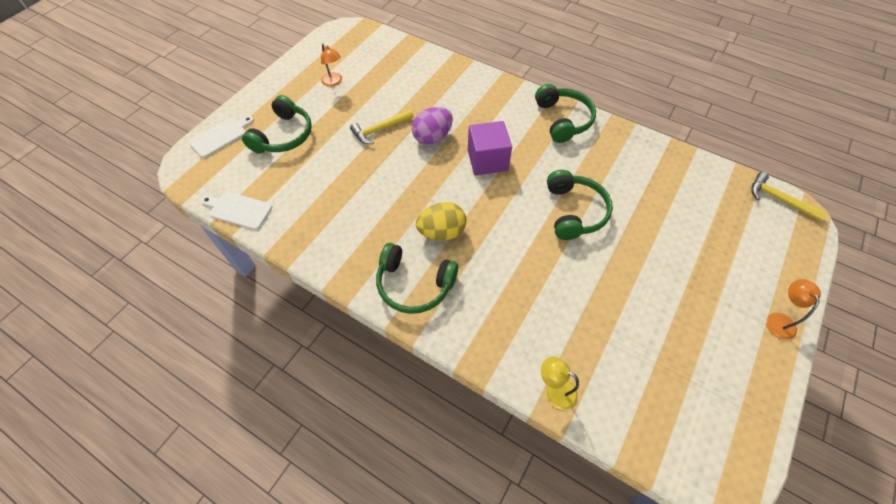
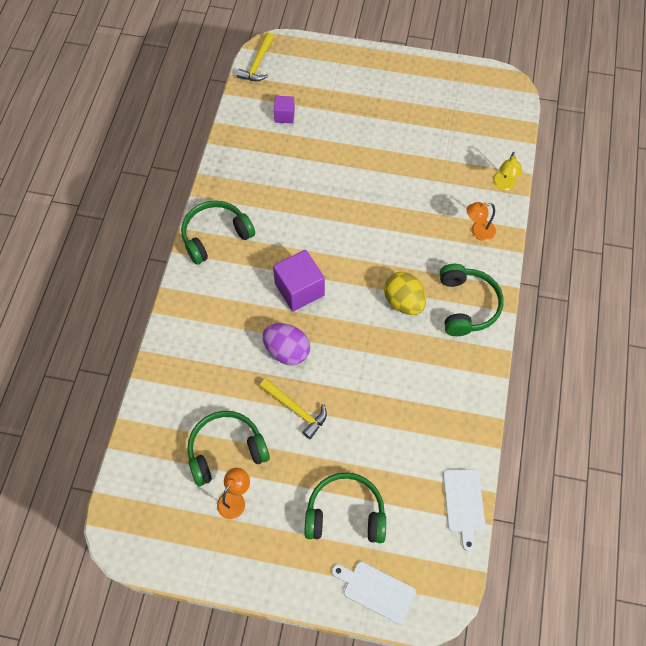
camera: 110 degrees left, 5 degrees up
green headphones [547,170,613,240] -> green headphones moved to [187,411,270,486]
orange lamp [766,279,821,340] -> orange lamp moved to [466,202,496,241]
none -> purple cube [274,96,295,123]

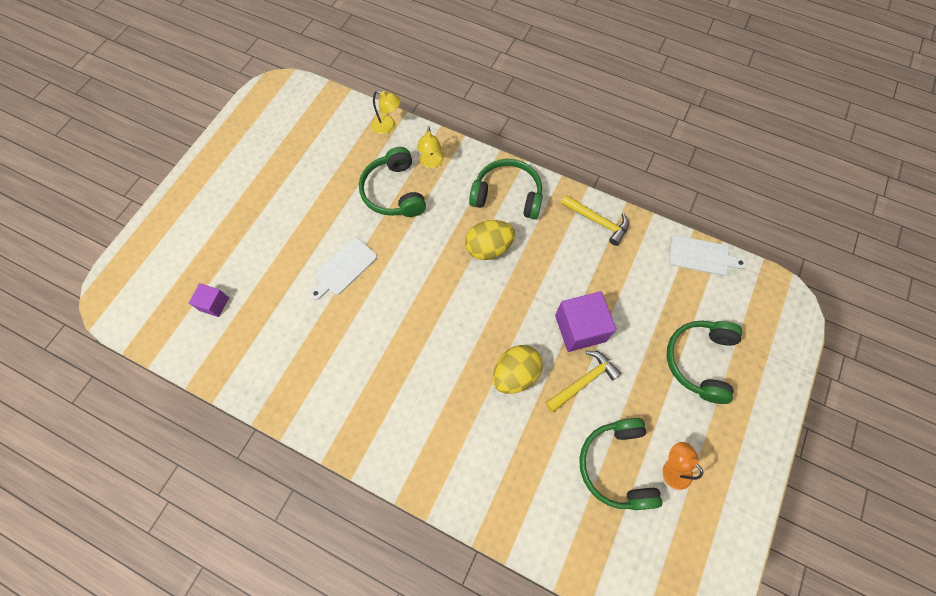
camera: 75 degrees left, 5 degrees up
green headphones [181,200,255,265] -> green headphones moved to [359,147,426,217]
yellow hammer [237,32,274,81] -> yellow hammer moved to [561,195,629,246]
purple egg [262,323,310,365] -> yellow egg [493,345,543,394]
purple cube [273,250,325,312] -> purple cube moved to [555,291,616,352]
white cutting board [332,562,416,624] -> white cutting board moved to [310,238,377,300]
orange lamp [466,202,496,241] -> yellow lamp [417,126,444,168]

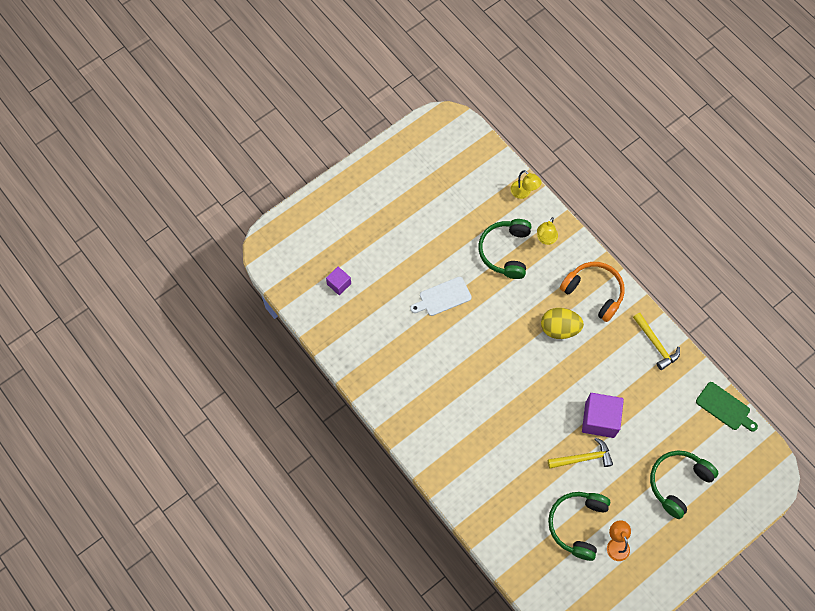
camera: 25 degrees right, 0 degrees up
green headphones [469,159,543,219] -> orange headphones [560,262,625,322]
yellow egg [493,345,543,394] -> none
white cutting board [669,235,747,276] -> green cutting board [696,382,758,432]

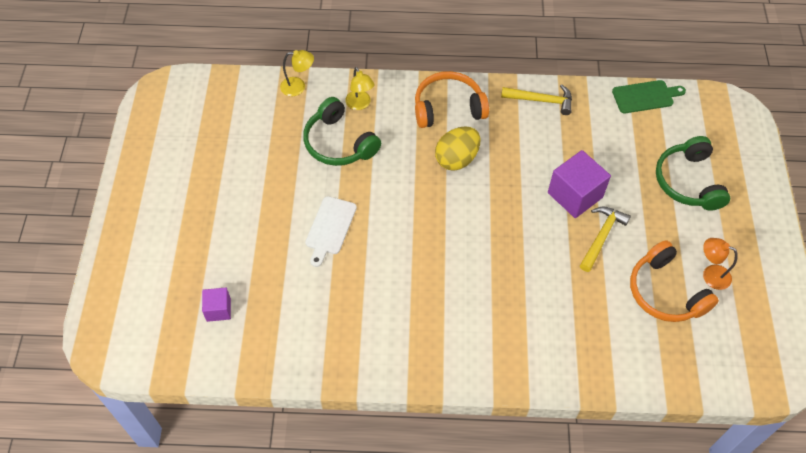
camera: 50 degrees left, 10 degrees down
green headphones [548,492,610,561] -> orange headphones [630,240,719,322]

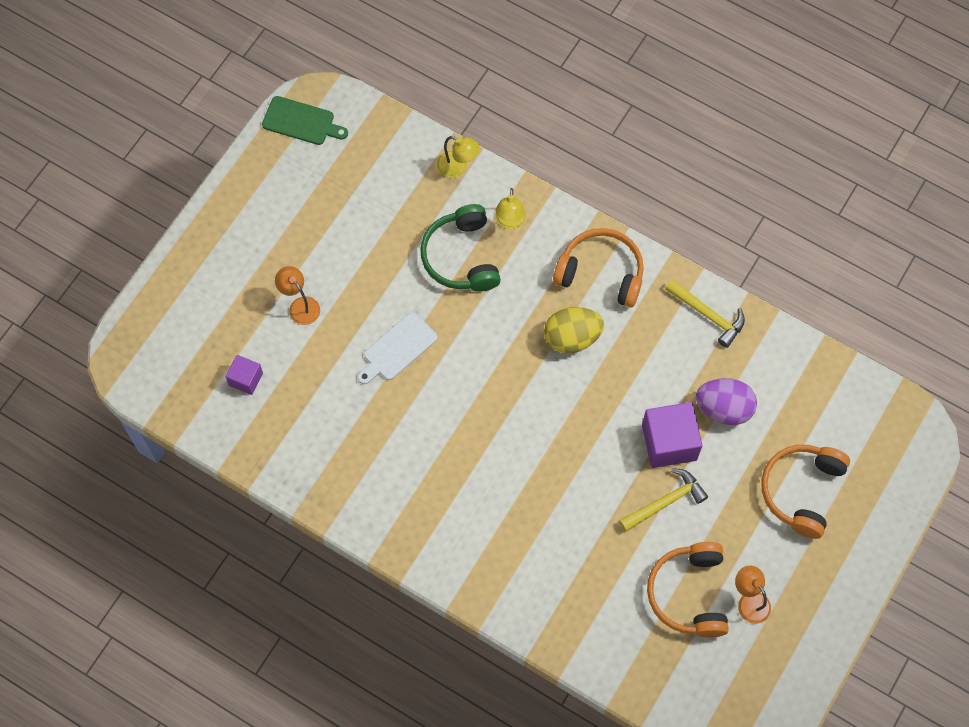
camera: 30 degrees right, 10 degrees up
green cutting board [612,80,686,113] -> green cutting board moved to [262,96,348,145]
green headphones [656,136,730,211] -> orange headphones [761,445,850,539]
none -> orange lamp [275,266,320,325]
none -> purple egg [696,378,757,425]

